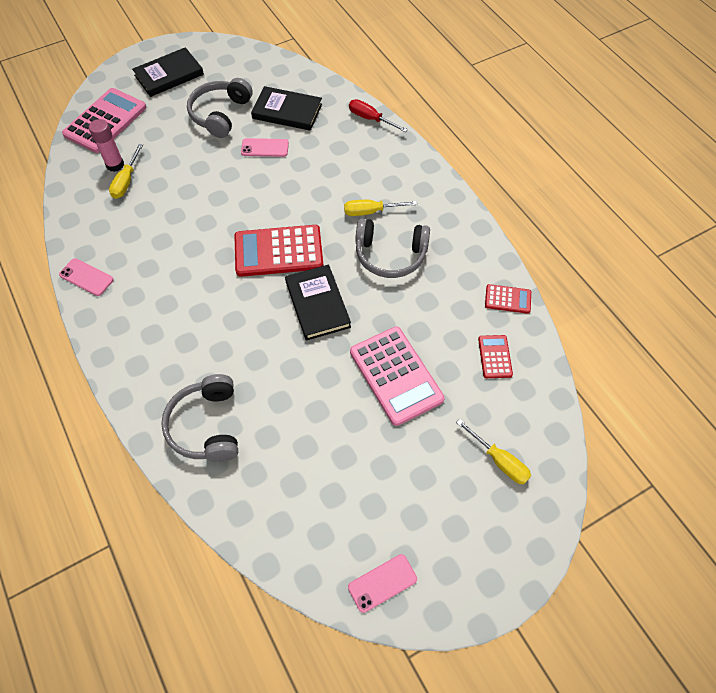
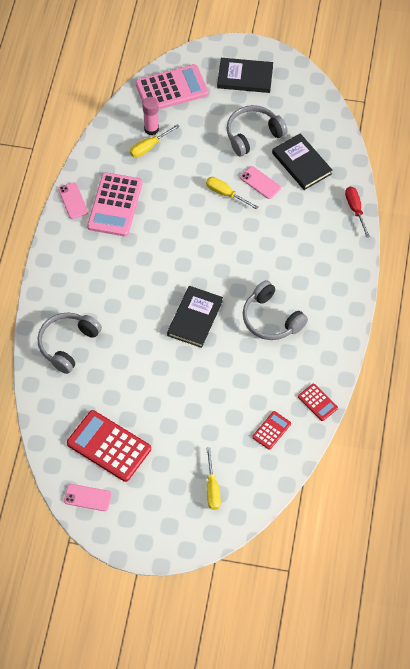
camera: 40 degrees right, 0 degrees up
red calculator [234,225,323,277] -> red calculator moved to [67,410,151,482]
yellow screwdriver [344,200,417,216] -> yellow screwdriver moved to [206,177,258,210]
pink calculator [350,327,445,426] -> pink calculator moved to [87,172,143,236]

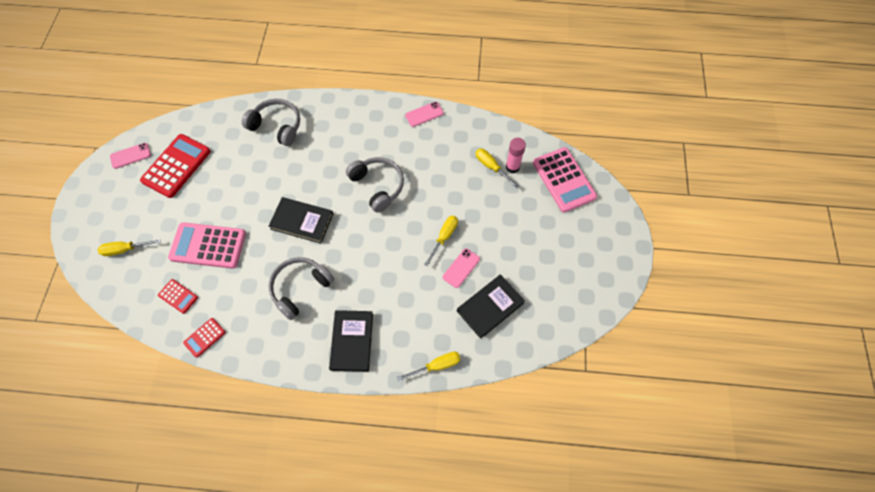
camera: 85 degrees right, 5 degrees up
pink phone [64,484,112,511] -> pink phone turned 60 degrees clockwise [110,143,151,169]
pink calculator [87,172,143,236] -> pink calculator moved to [168,222,246,269]
black book [217,58,273,93] -> black book moved to [329,310,373,372]
grey headphones [226,105,288,156] -> grey headphones moved to [346,157,404,213]
red screwdriver [345,187,370,238] -> yellow screwdriver [397,352,461,381]

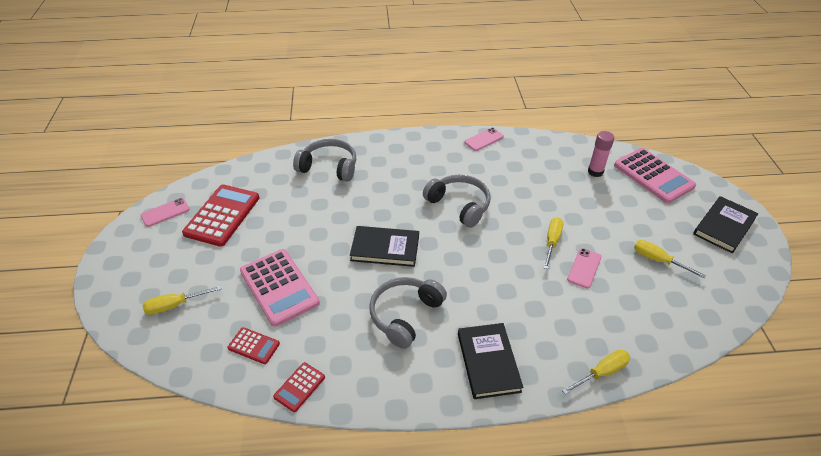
camera: 10 degrees left, 20 degrees down
pink calculator [168,222,246,269] -> pink calculator turned 120 degrees counterclockwise [240,249,320,327]
black book [457,274,525,339] -> black book moved to [693,196,758,254]
yellow screwdriver [475,149,518,188] -> yellow screwdriver moved to [634,240,706,278]

